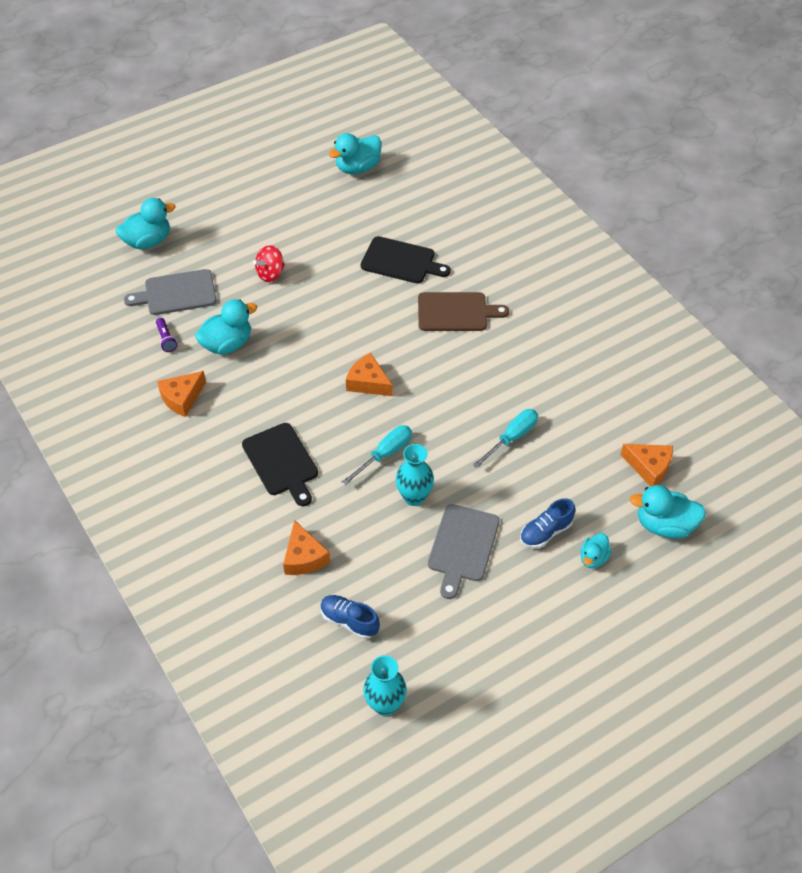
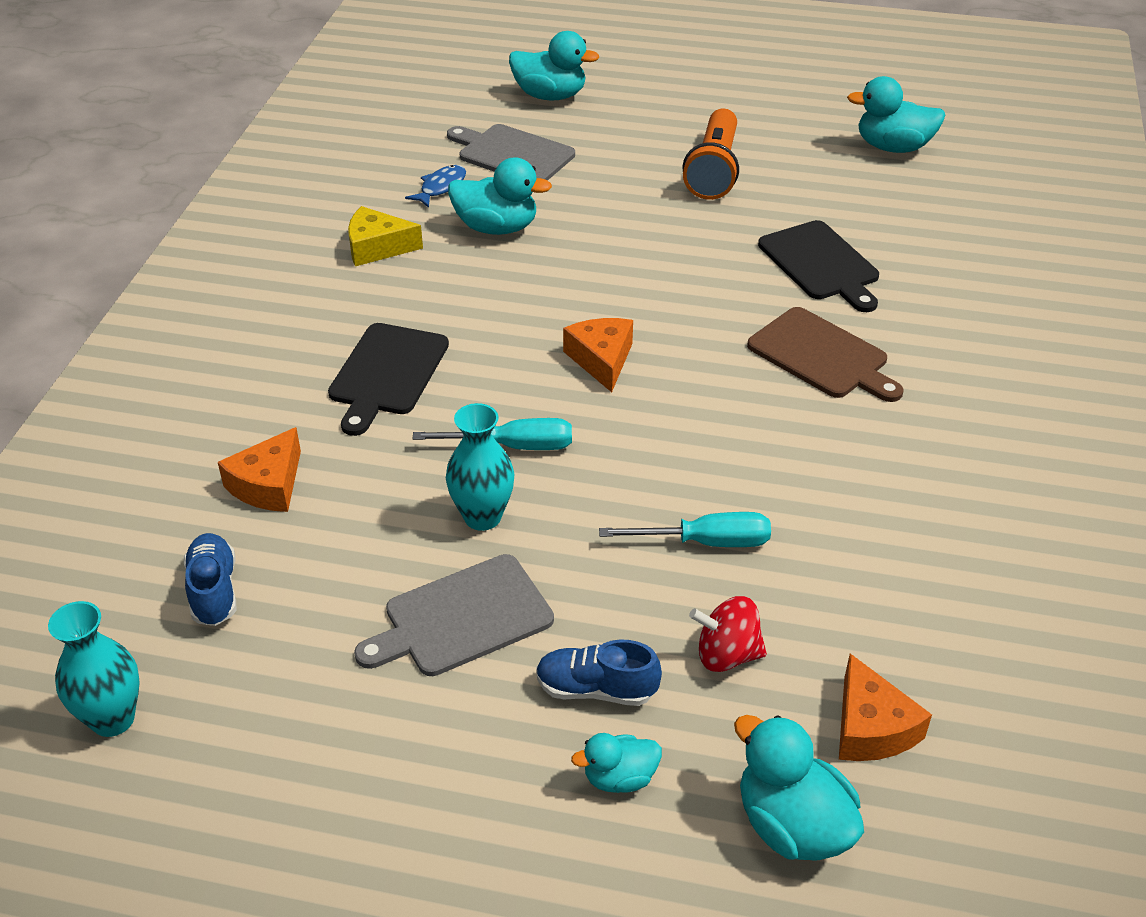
camera: 45 degrees right, 10 degrees down
purple flashlight [156,318,177,352] -> blue fish [405,165,466,208]
orange cheese [157,371,206,417] -> yellow cheese [348,206,423,266]
red spinning top [253,245,285,282] -> red spinning top moved to [689,596,767,672]
none -> orange flashlight [683,109,739,200]

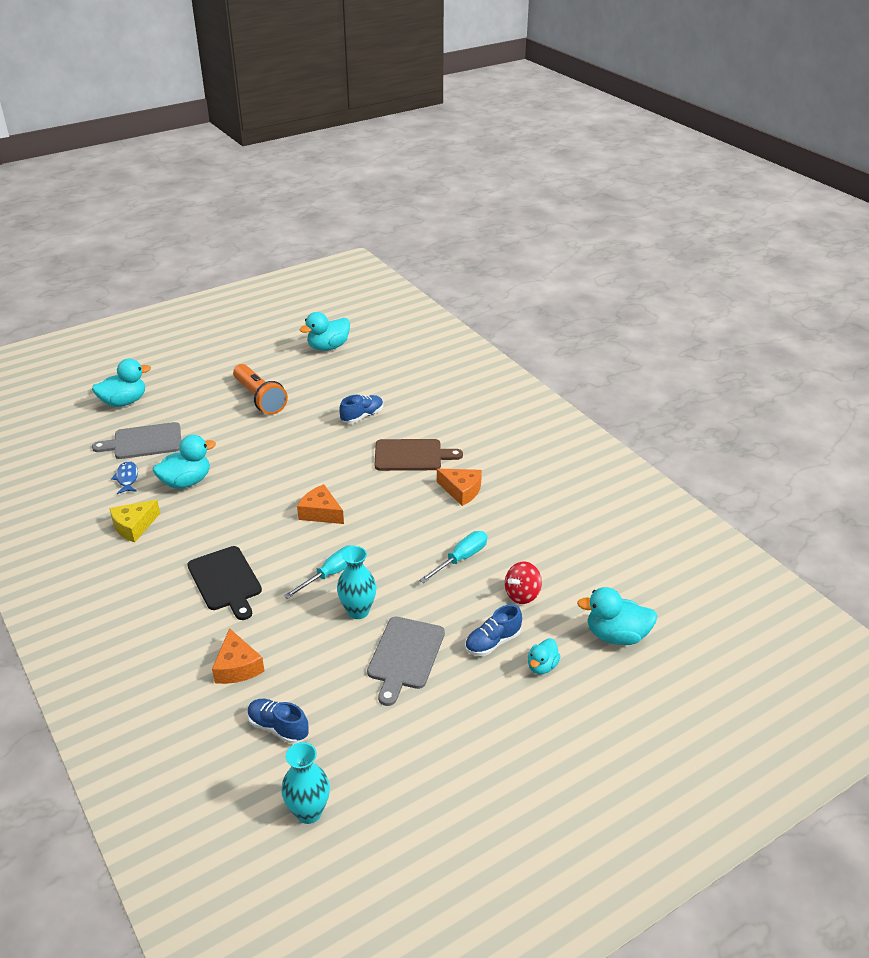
camera: 45 degrees left, 5 degrees down
black cutting board [758,220,879,312] -> blue shoe [339,395,383,423]
orange cheese [839,653,932,761] -> orange cheese moved to [437,469,482,506]

